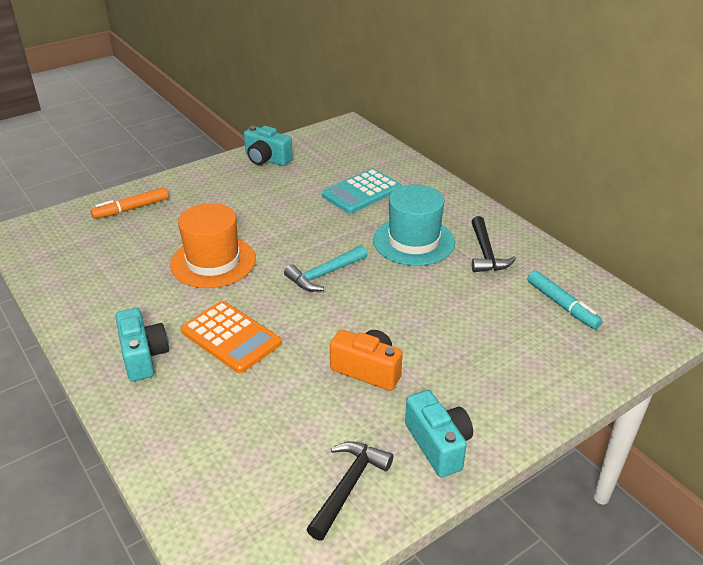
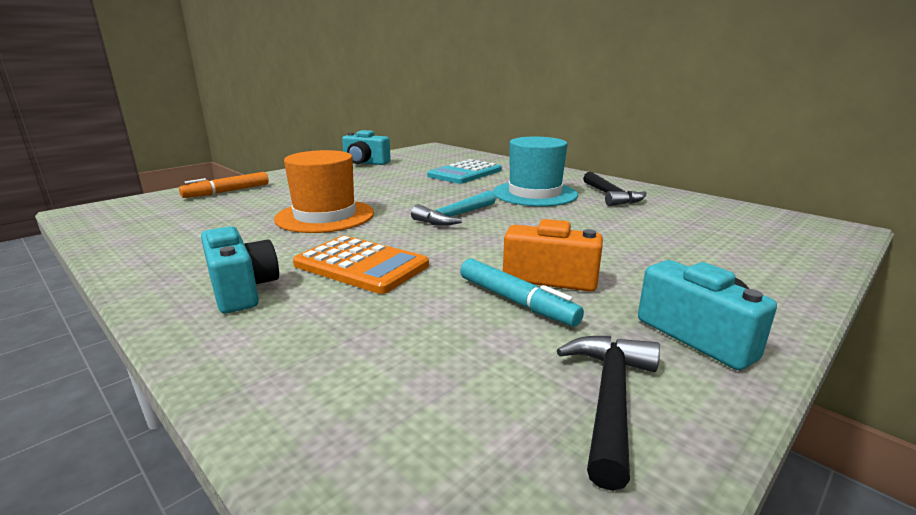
camera: 10 degrees left, 15 degrees down
turquoise marker [528,270,602,329] -> turquoise marker moved to [460,259,584,327]

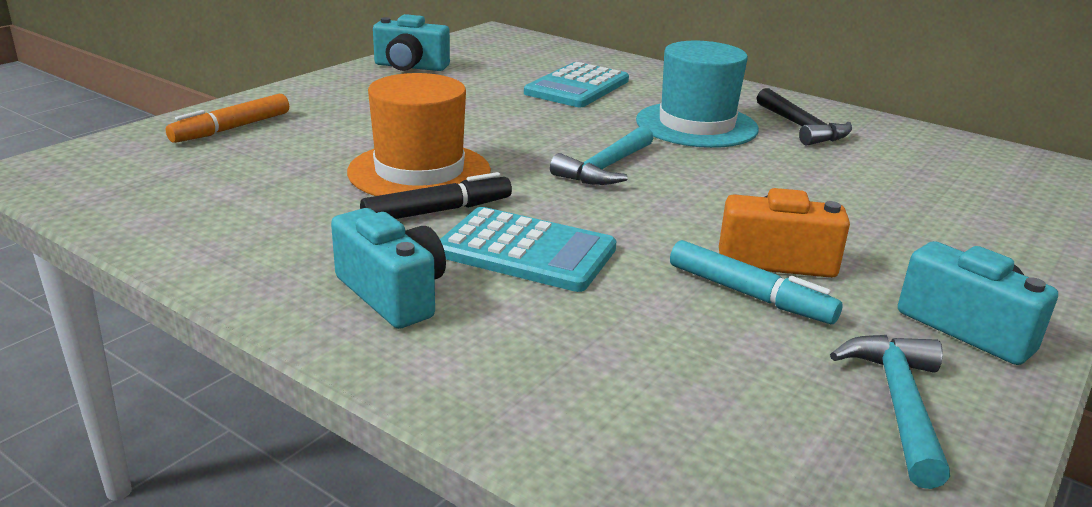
camera: 10 degrees left, 5 degrees up
orange calculator [293,236,429,294] -> turquoise calculator [440,207,617,292]
black hammer [557,336,660,491] -> turquoise hammer [830,335,950,489]
none -> black marker [360,172,512,219]

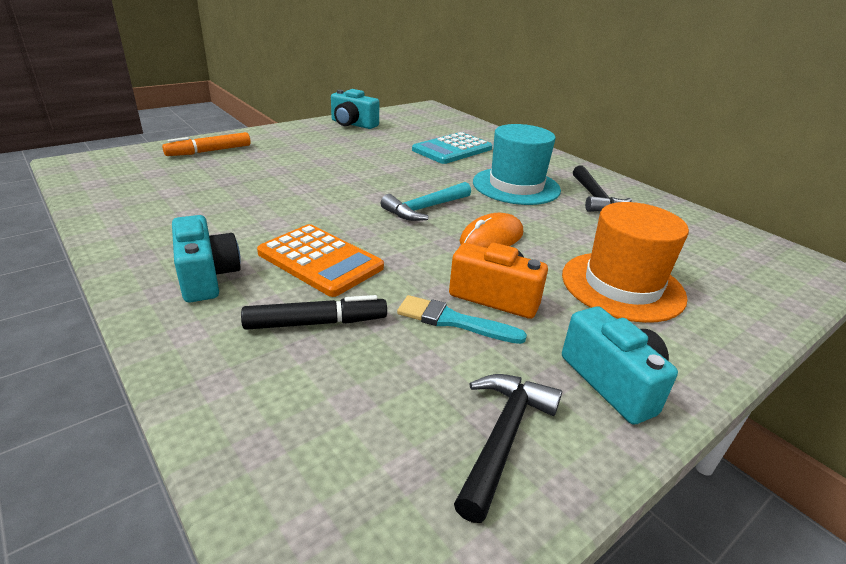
camera: 15 degrees right, 5 degrees up
orange hat [347,73,491,196] -> orange hat moved to [562,202,689,323]
black marker [360,172,512,219] -> black marker moved to [241,295,387,330]
turquoise calculator [440,207,617,292] -> orange calculator [257,224,384,297]
turquoise marker [670,240,842,324] -> turquoise brush [397,295,527,344]
turquoise hammer [830,335,950,489] -> black hammer [454,374,562,523]
none -> orange mouse [460,213,523,248]

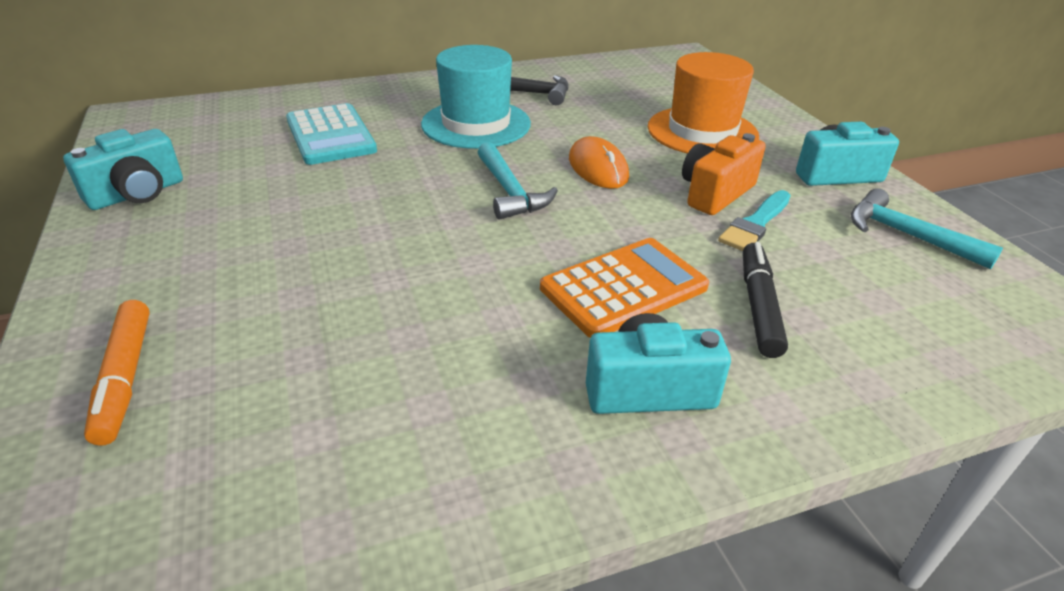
camera: 70 degrees left, 5 degrees up
black hammer [454,374,562,523] -> turquoise hammer [851,188,1003,269]

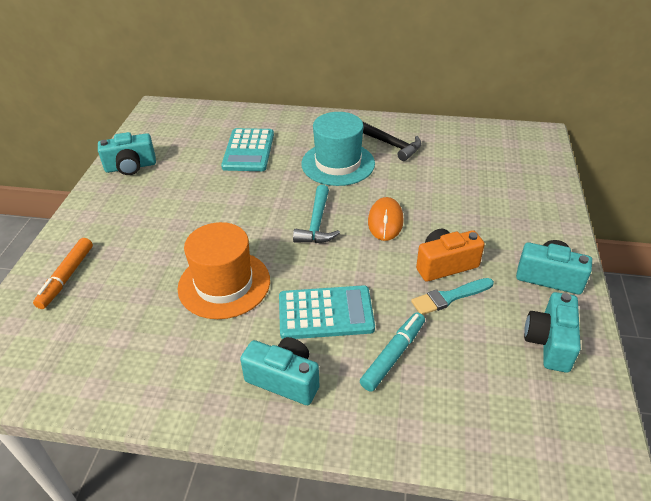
camera: 30 degrees right, 5 degrees up
orange calculator [540,238,709,338] -> turquoise calculator [279,285,375,339]
orange hat [648,52,759,154] -> orange hat moved to [178,222,270,319]
black marker [743,242,788,358] -> turquoise marker [360,312,425,392]
turquoise hammer [851,188,1003,269] -> turquoise camera [524,292,581,373]

